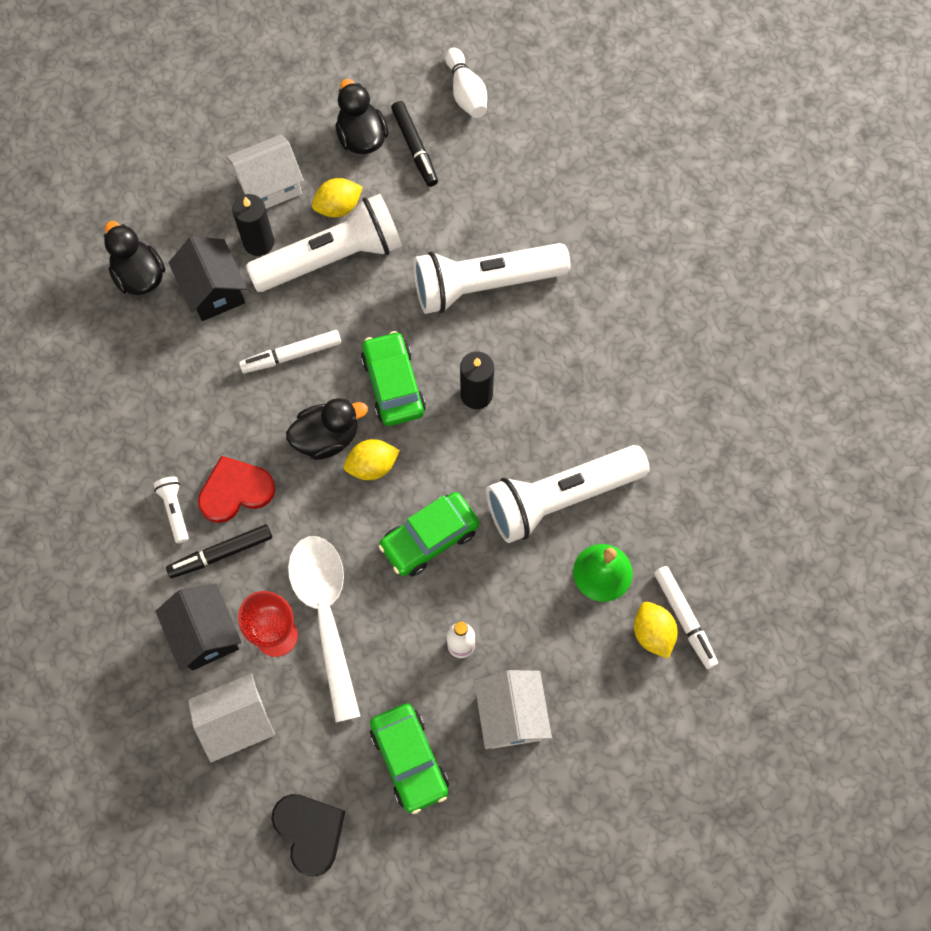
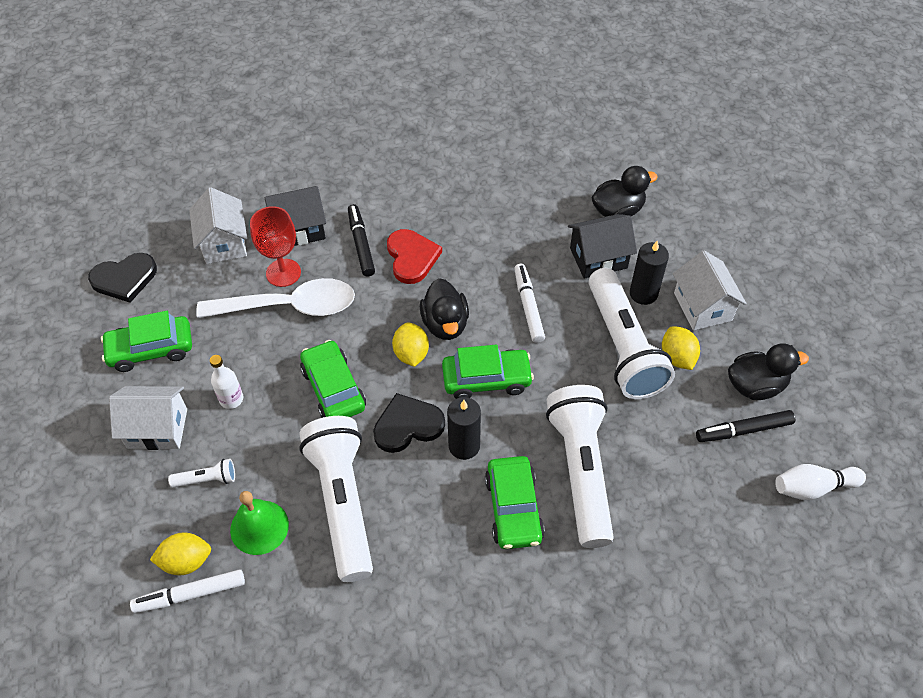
camera: 100 degrees right, 15 degrees down
white flashlight [154,477,189,543] -> white flashlight moved to [168,459,235,488]
none -> black heart [373,393,445,453]
none -> green car [485,456,545,549]

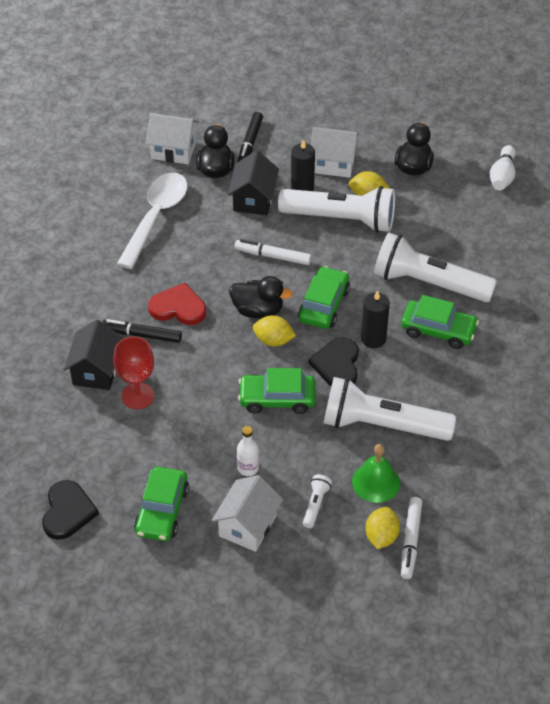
camera: 65 degrees left, 5 degrees down
white house [189,187,247,264] -> white house moved to [146,113,199,164]
white spoon [196,278,355,318] -> white spoon moved to [117,172,188,269]
black marker [696,410,795,442] -> black marker moved to [237,112,263,162]

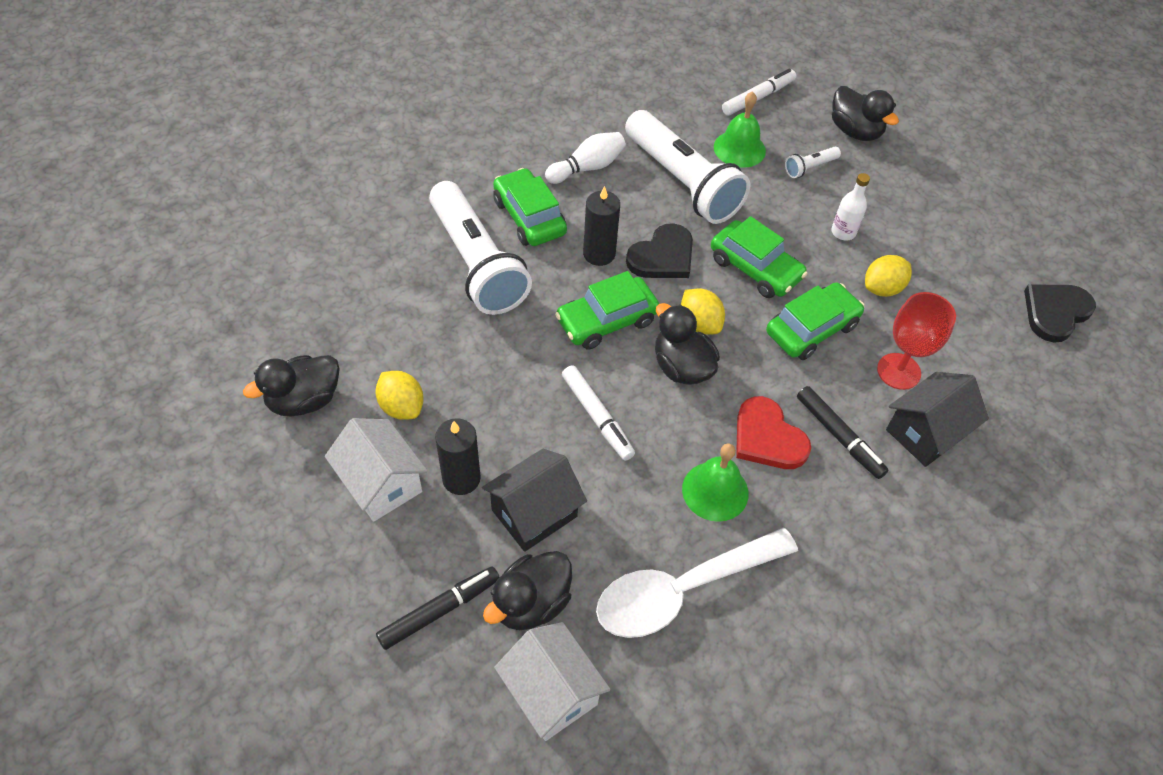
camera: 140 degrees left, 5 degrees up
green car [134,467,189,541] -> green car moved to [766,283,864,360]
white house [212,475,283,552] -> none
white flashlight [278,186,395,232] -> none
yellow lemon [365,507,400,549] -> yellow lemon moved to [865,255,912,297]
white bowling pin [490,145,516,191] -> white bowling pin moved to [545,132,626,184]
none -> green bell [682,444,748,522]
none -> black duck [832,86,899,141]

